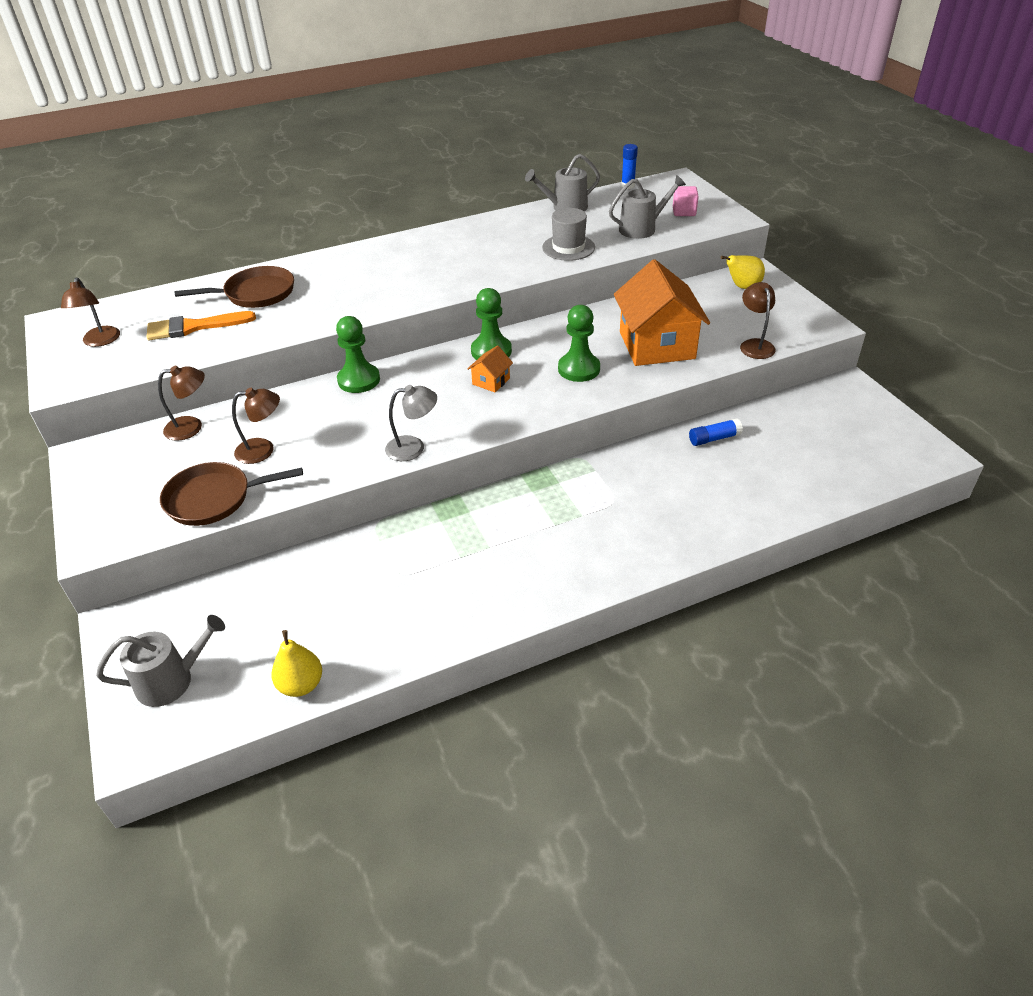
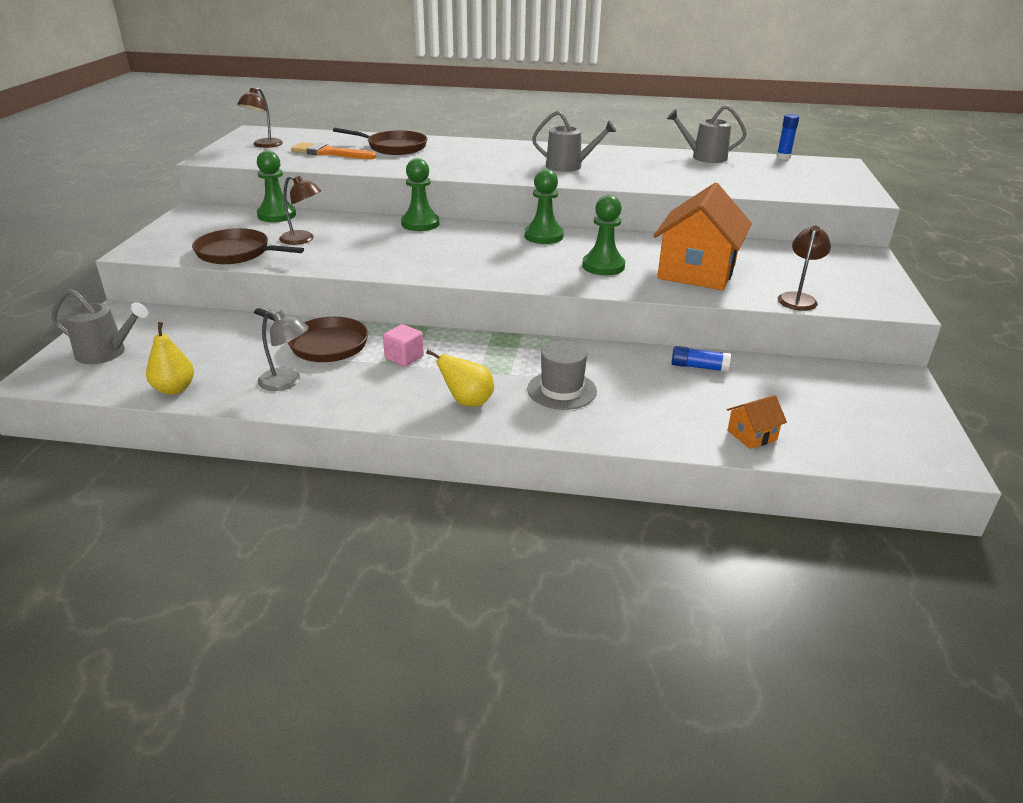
camera: 30 degrees right, 10 degrees down
brown lamp [158,365,205,441] -> green pawn [257,150,296,222]
grey lamp [385,385,437,461] -> grey lamp moved to [258,311,309,391]
orange house [467,345,513,392] -> orange house moved to [727,395,787,449]
grey hat [542,208,595,261] -> grey hat moved to [527,340,597,410]
grey watering can [609,175,686,239] -> grey watering can moved to [532,111,616,172]
pink cube [673,186,699,216] -> pink cube moved to [383,324,424,367]
yellow pear [721,255,765,289] -> yellow pear moved to [426,350,494,407]
none -> brown pan [254,308,368,362]

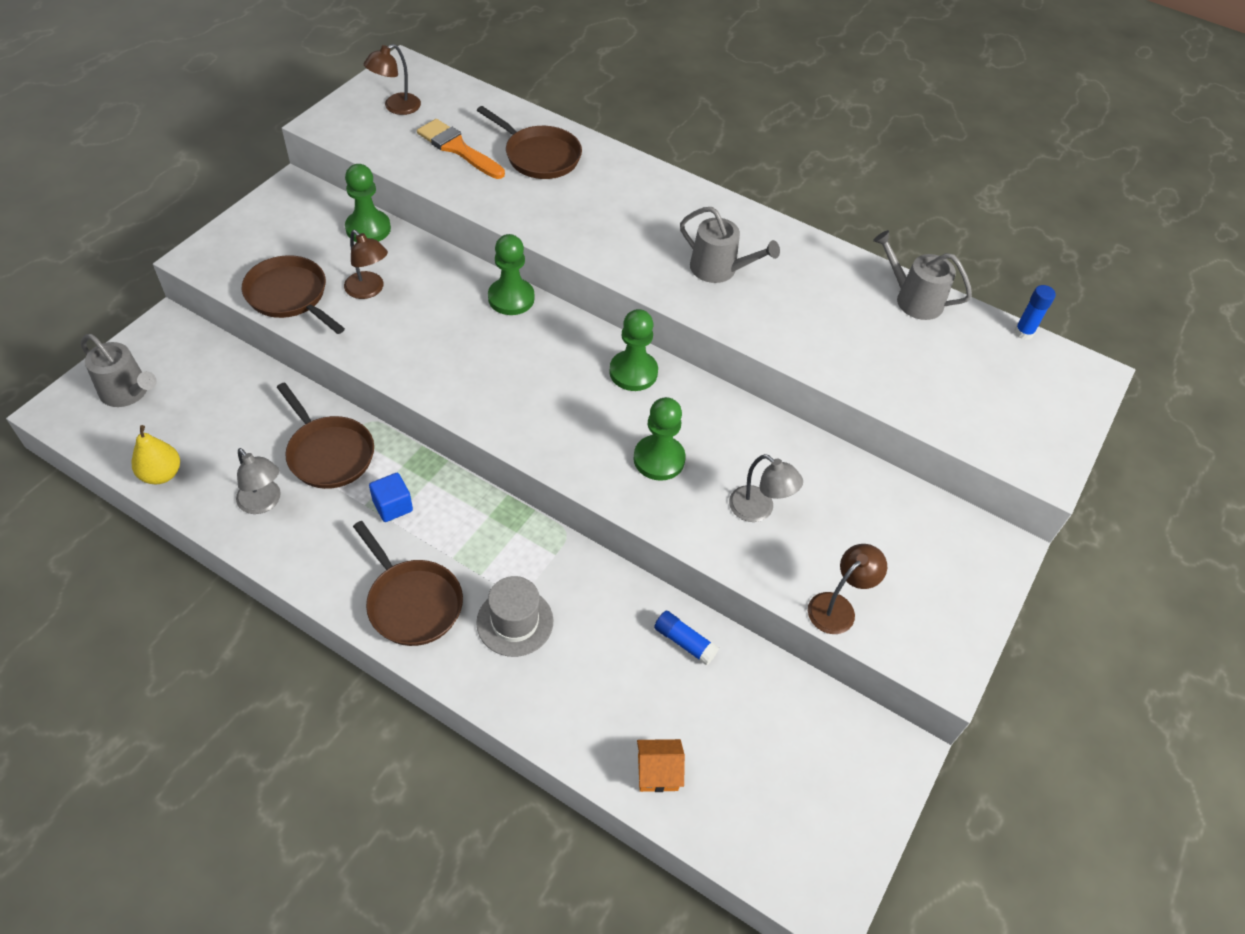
camera: 20 degrees right, 20 degrees up
pink cube [383,324,424,367] -> blue cube [369,473,413,522]
yellow pear [426,350,494,407] -> brown pan [353,521,463,646]
orange house [654,183,752,290] -> grey lamp [729,454,803,522]

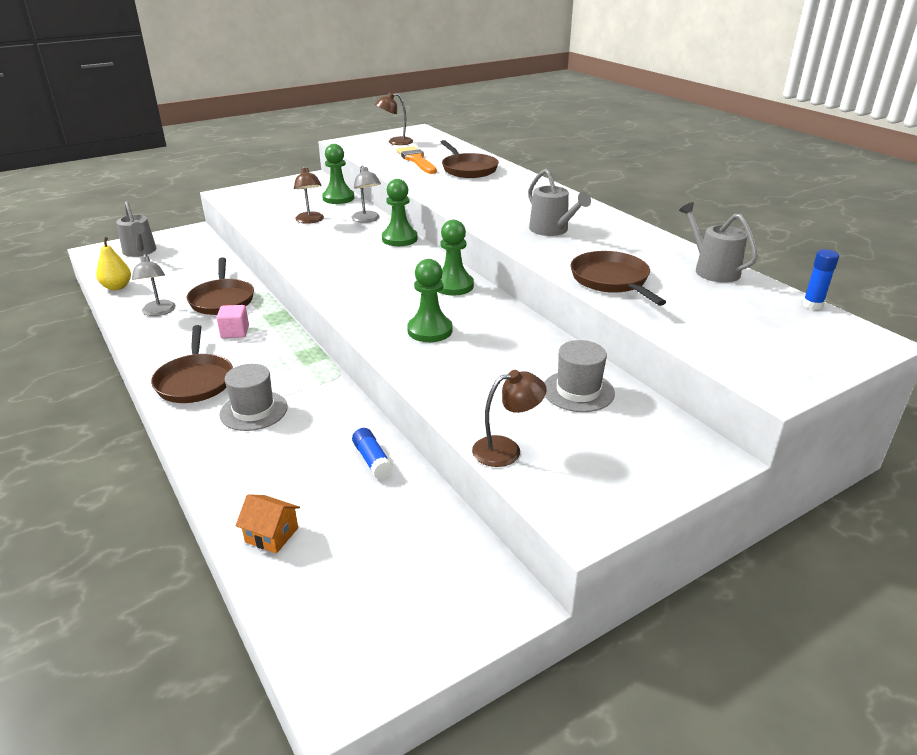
camera: 30 degrees right, 20 degrees down
brown pan [242,255,345,334] -> brown pan moved to [571,251,666,306]
blue cube [369,473,413,522] -> pink cube [216,305,249,338]
grey lamp [729,454,803,522] -> grey lamp moved to [351,165,381,223]
none -> grey hat [544,340,615,412]

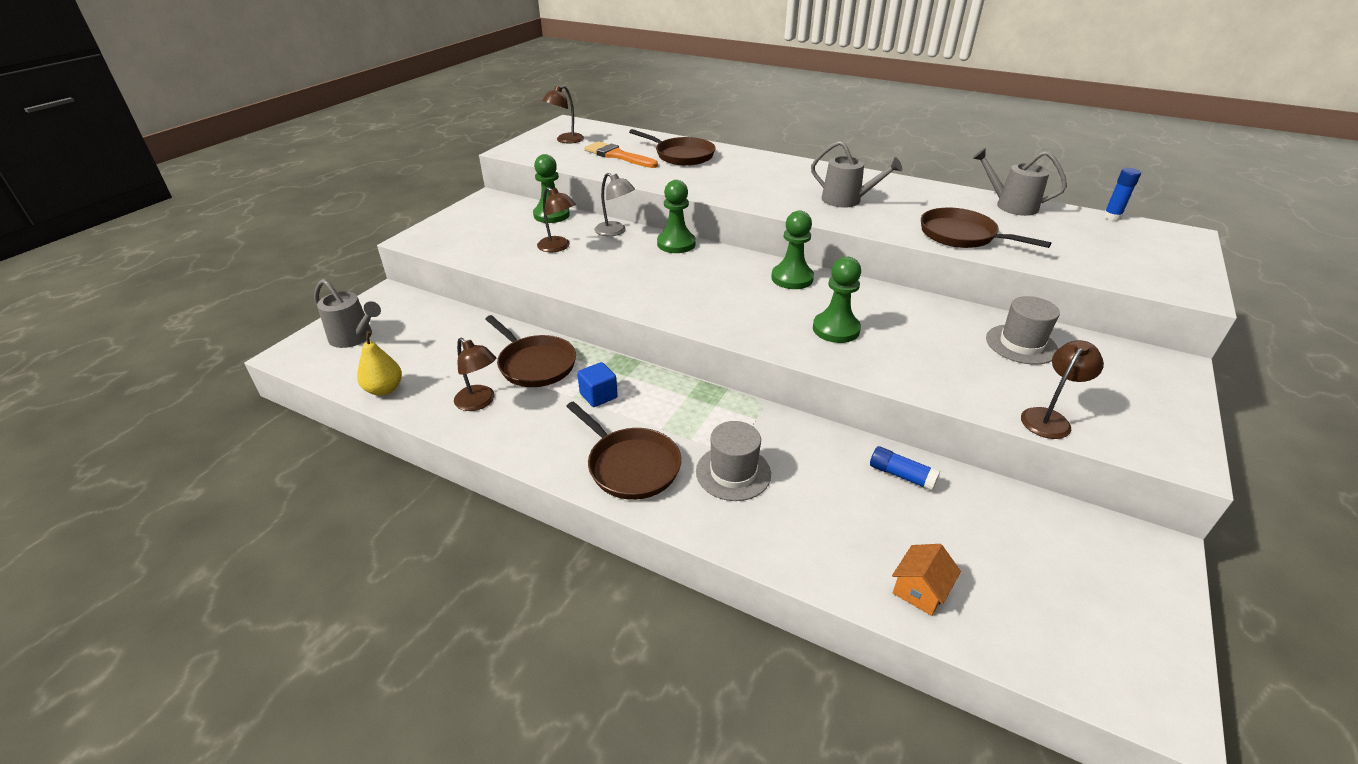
camera: 30 degrees left, 5 degrees up
grey lamp [132,254,176,316] -> brown lamp [454,338,496,411]
pink cube [216,305,249,338] -> blue cube [577,362,618,407]
orange house [236,494,300,554] -> orange house turned 45 degrees counterclockwise [892,544,961,616]

